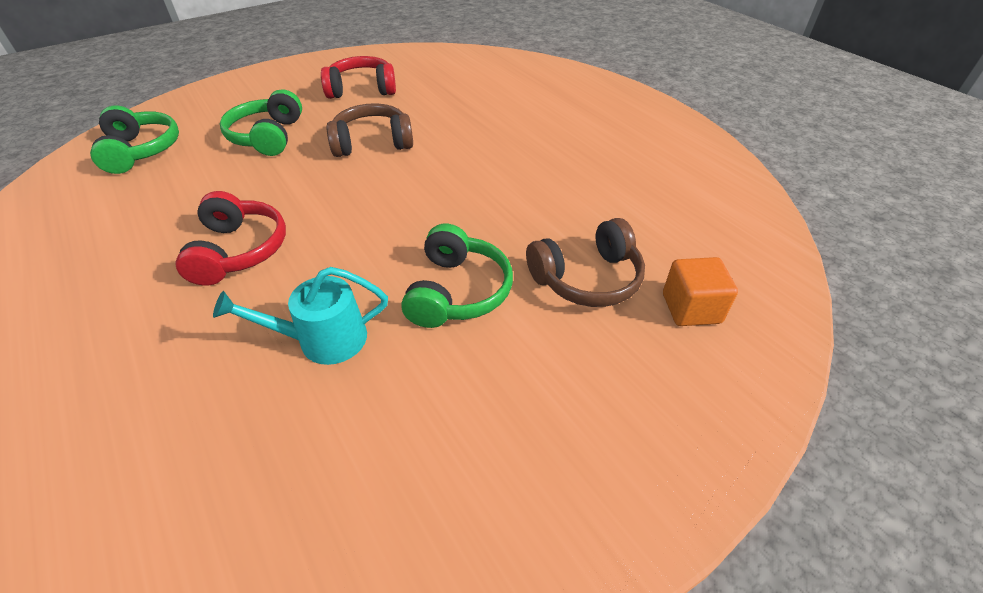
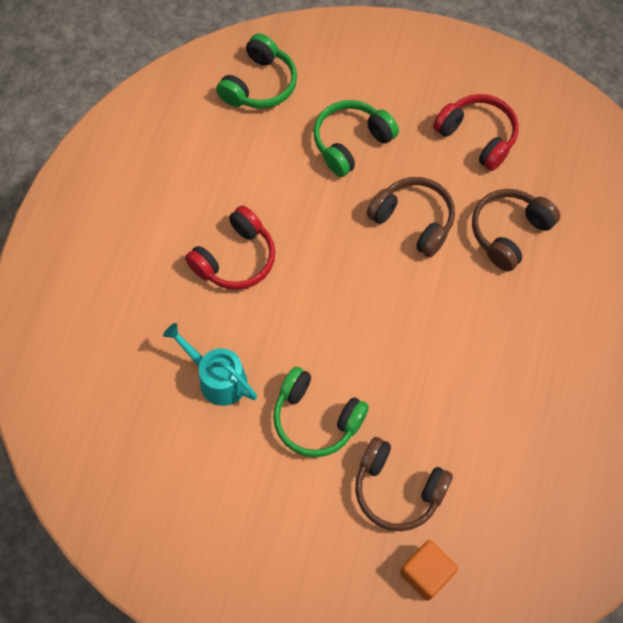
camera: 50 degrees right, 20 degrees up
green headphones [401,224,513,328] -> green headphones turned 60 degrees clockwise [273,367,369,457]
none -> brown headphones [472,189,560,272]

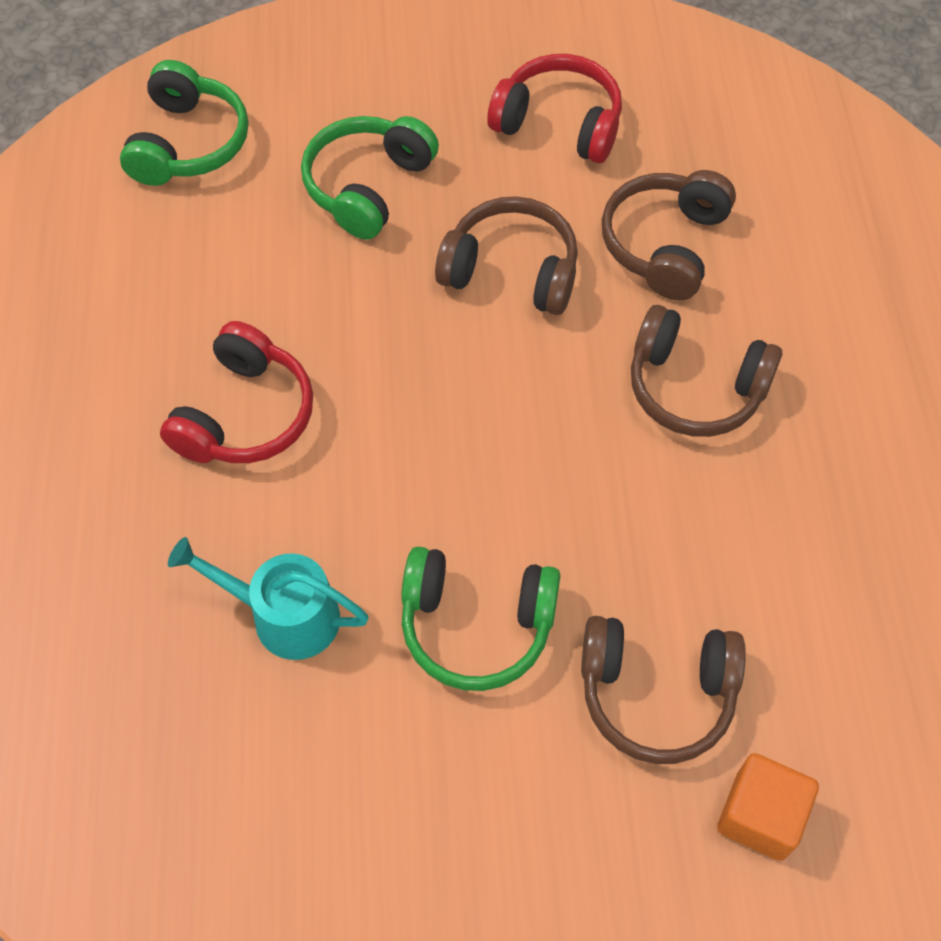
camera: 20 degrees left, 5 degrees down
none -> brown headphones [631,305,782,437]

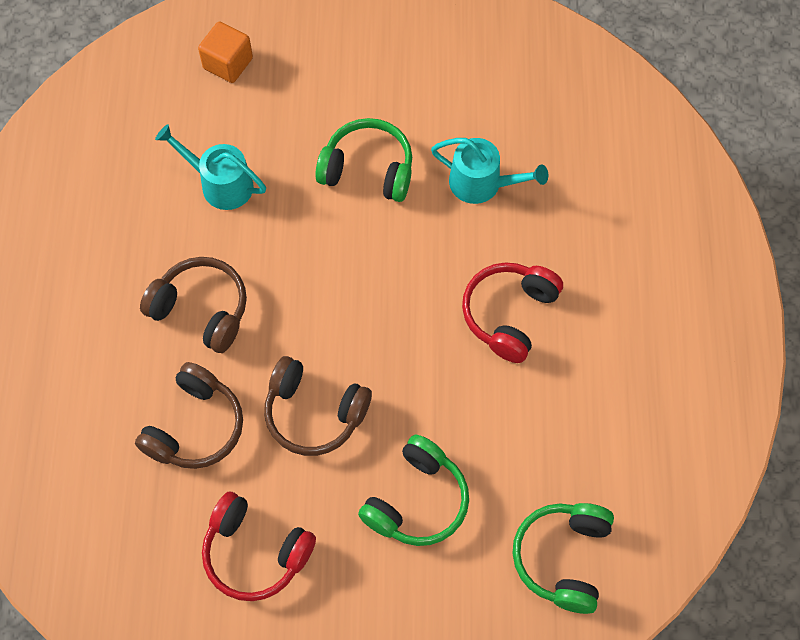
camera: 175 degrees left, 5 degrees up
brown headphones [581,616,746,764] -> none
none -> turquoise watering can [155,125,266,210]

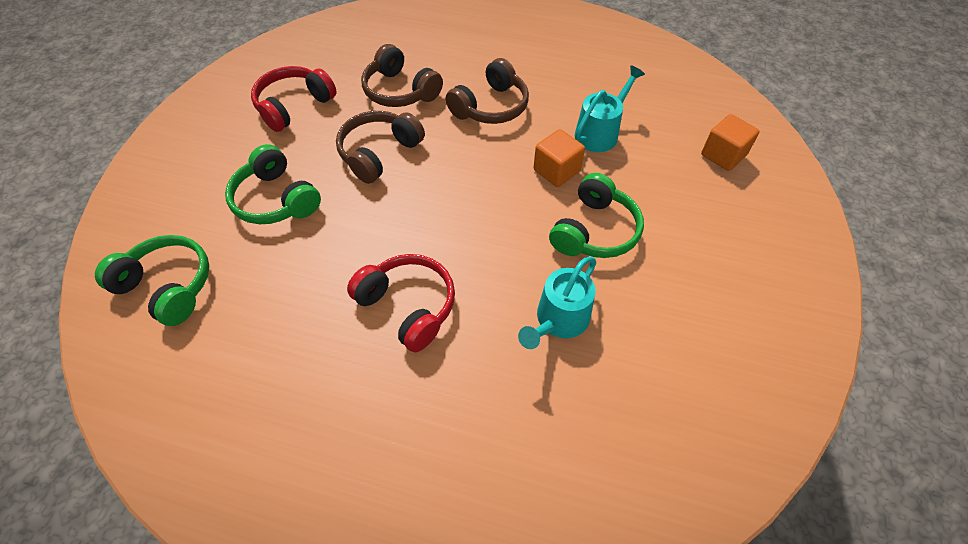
camera: 105 degrees right, 10 degrees down
none -> orange cube [533,129,585,187]

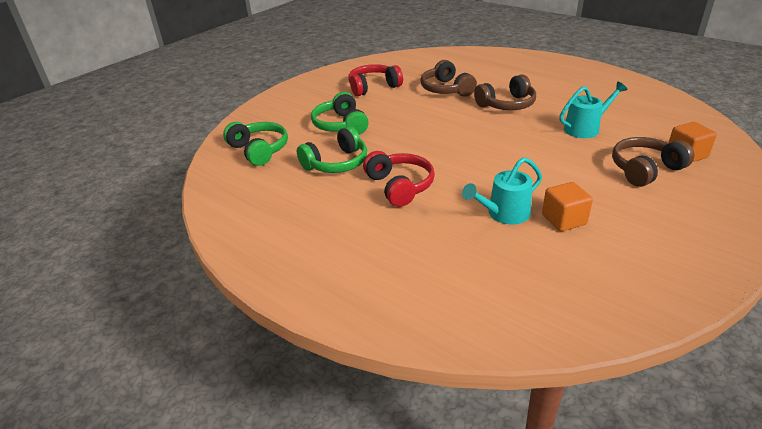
camera: 25 degrees right, 20 degrees down
brown headphones [336,111,425,184] -> brown headphones moved to [612,137,695,187]
orange cube [533,129,585,187] -> orange cube moved to [542,182,593,231]
green headphones [549,173,644,258] -> green headphones moved to [297,126,367,173]

